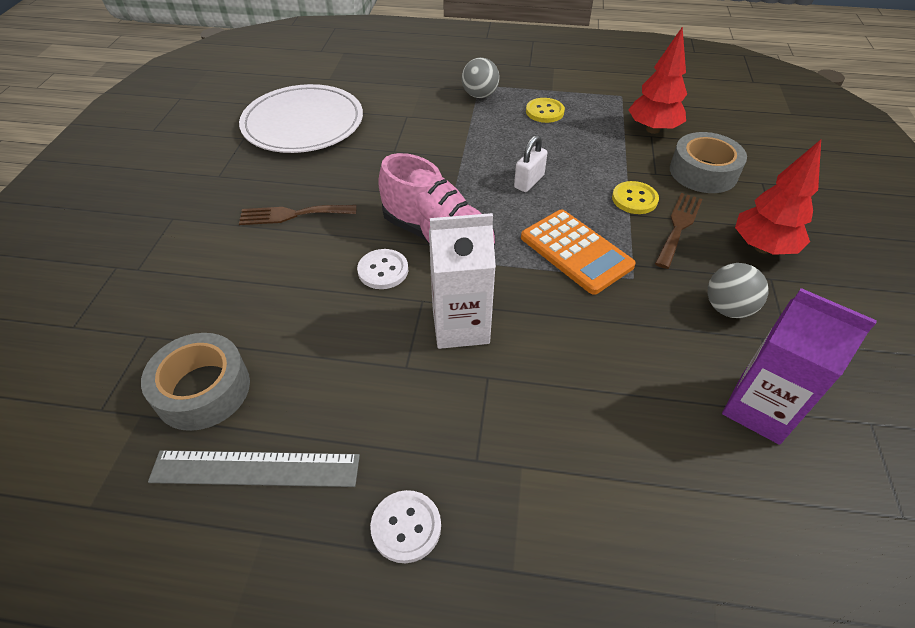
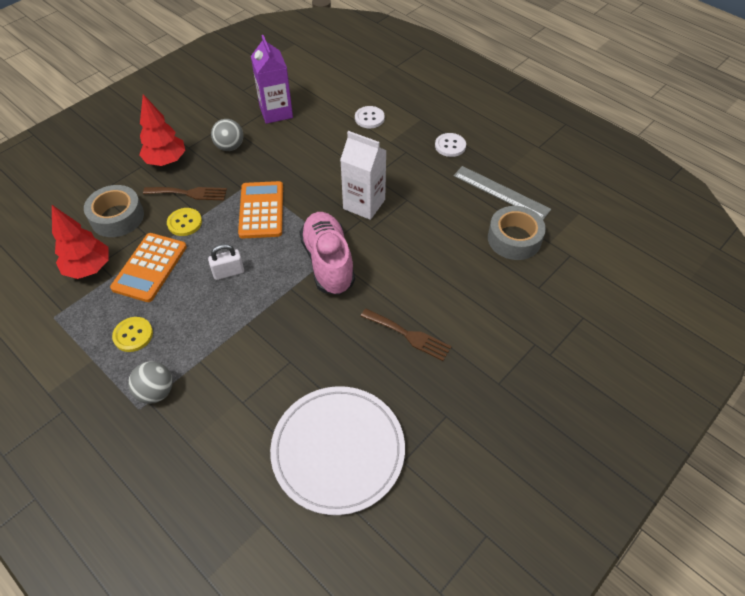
camera: 145 degrees left, 5 degrees up
white button [357,249,408,289] -> white button moved to [355,106,385,128]
brown fork [655,193,703,269] -> brown fork turned 150 degrees counterclockwise [143,187,227,200]
none -> orange calculator [110,233,187,302]

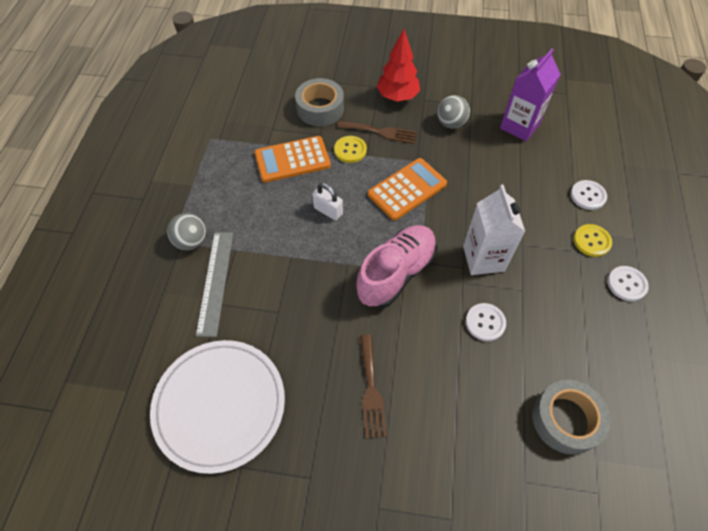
camera: 55 degrees right, 5 degrees up
red tree [52,205,108,279] -> none
yellow button [112,317,153,352] -> yellow button moved to [574,224,612,257]
brown fork [143,187,227,200] -> brown fork turned 45 degrees counterclockwise [337,121,417,144]
grey ruler [453,166,551,220] -> grey ruler moved to [196,232,233,337]
none -> white button [466,303,506,341]

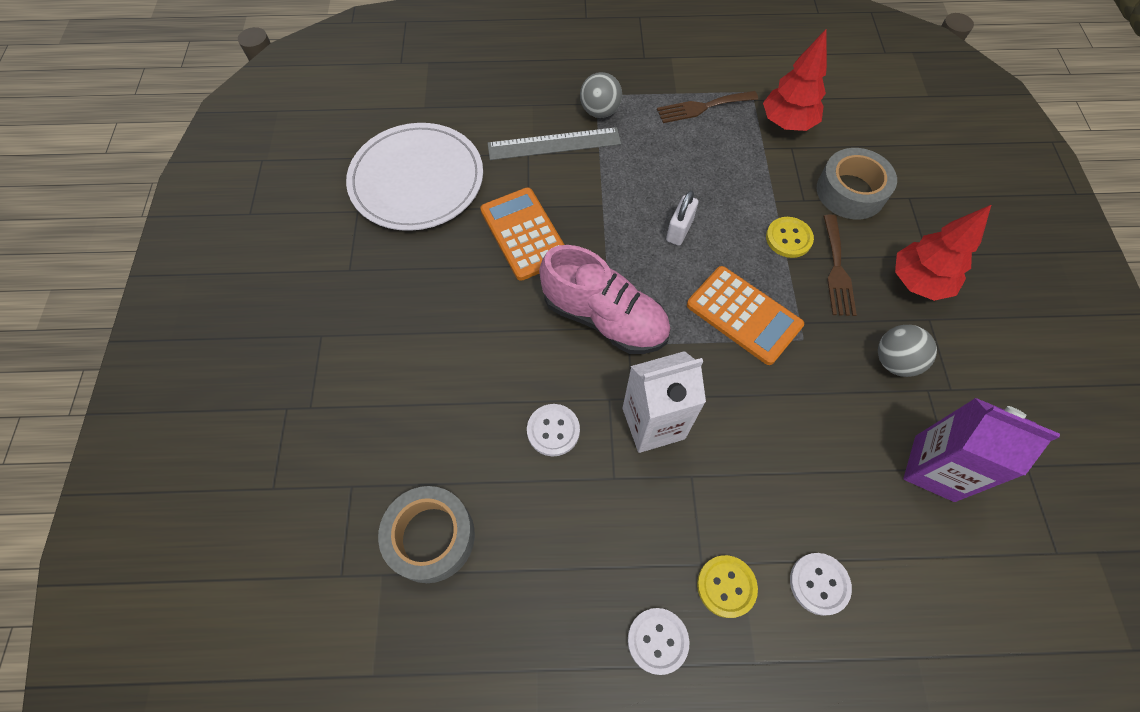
camera: 80 degrees right, 5 degrees up
orange calculator [254,136,331,183] -> orange calculator moved to [480,187,564,281]
brown fork [360,334,387,439] -> brown fork moved to [657,91,758,123]
none -> red tree [763,29,827,131]

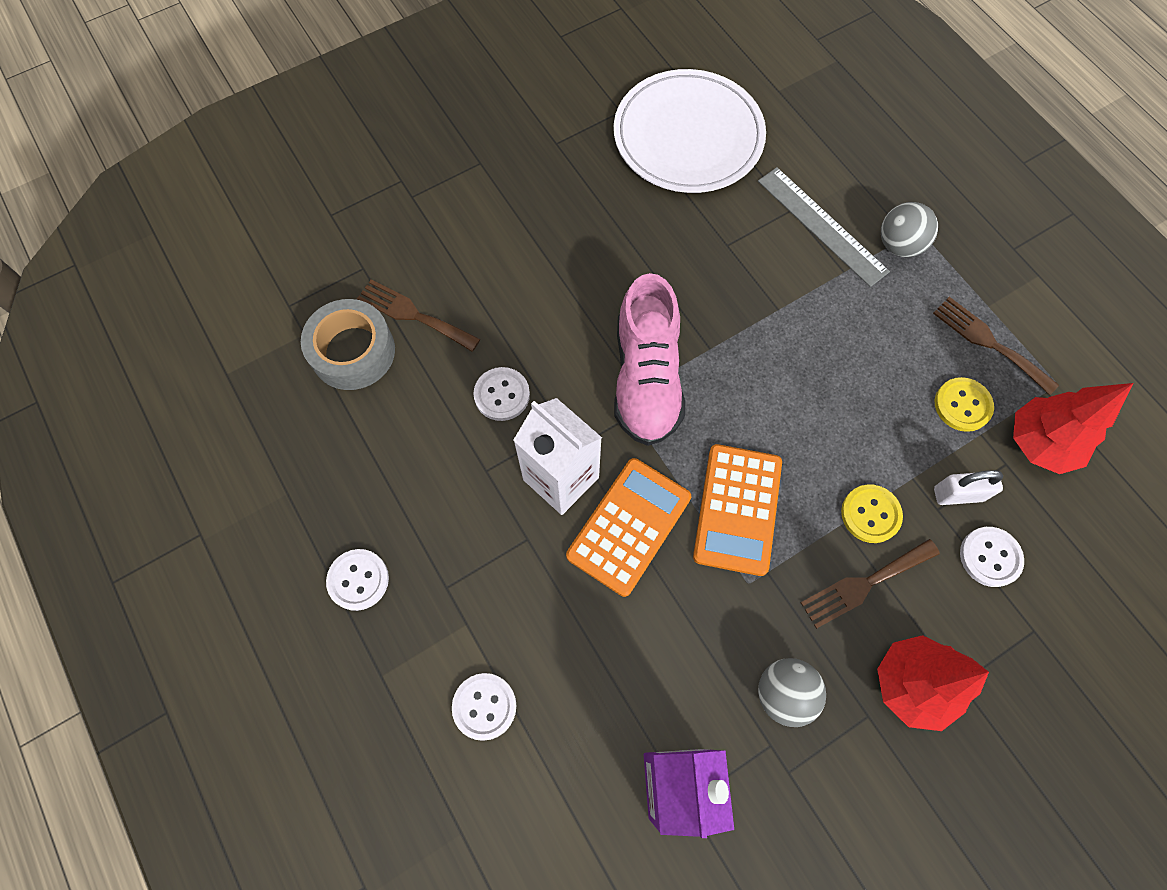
camera: 60 degrees right, 5 degrees up
orange calculator [480,187,564,281] -> orange calculator moved to [566,458,691,597]
white padlock [666,190,698,246] -> white padlock moved to [934,470,1003,505]
yellow button [697,555,758,618] -> yellow button moved to [935,377,994,432]
grey tape [817,148,897,219] -> white button [960,527,1024,587]
none -> brown fork [357,279,480,352]

